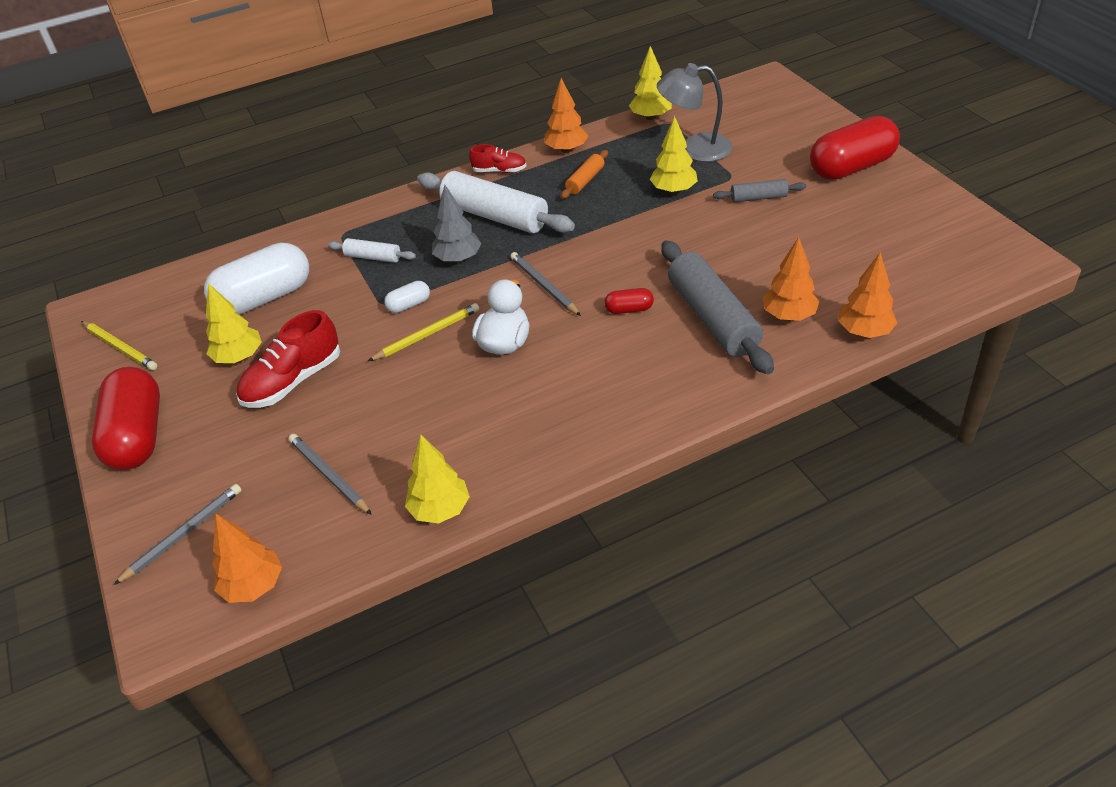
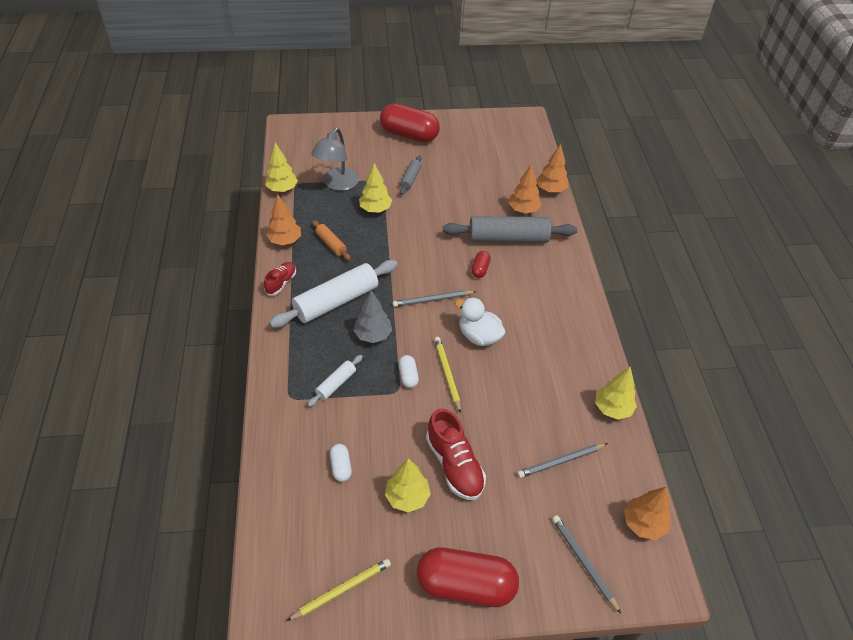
camera: 75 degrees left, 5 degrees up
white capsule [204,243,309,315] -> white capsule [330,444,352,482], size x0.44
red capsule [810,116,900,180] -> red capsule turned 60 degrees counterclockwise [380,104,440,143]

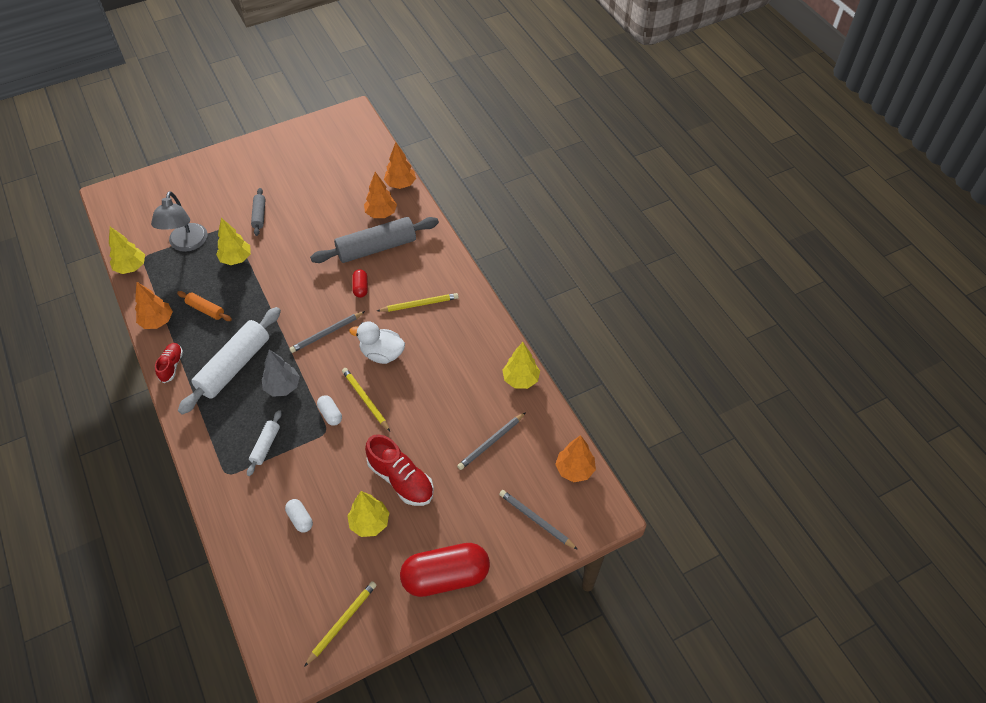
camera: 20 degrees left, 5 degrees up
red capsule [380,104,440,143] -> none
none -> yellow pencil [377,293,459,312]

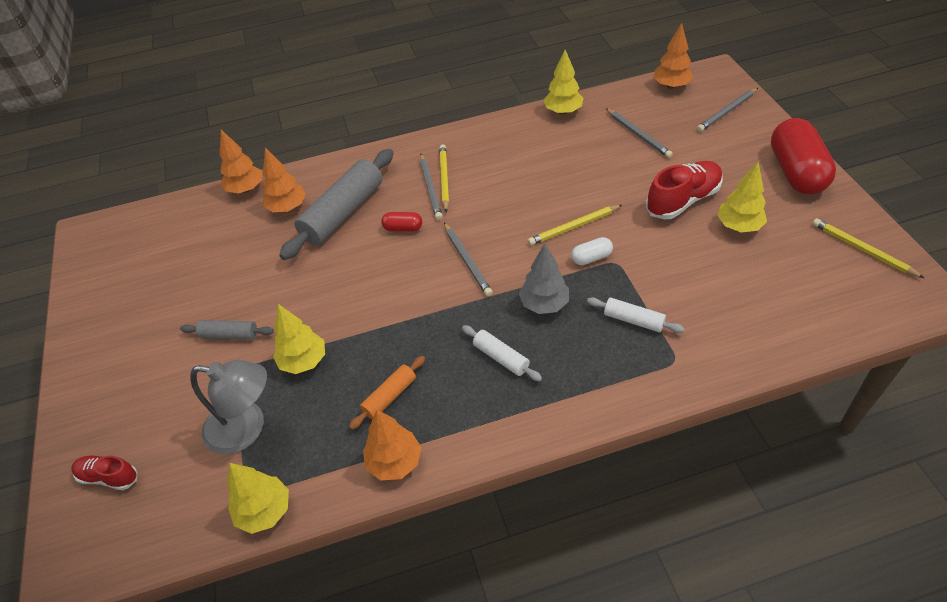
camera: 75 degrees left, 5 degrees down
red shoe [155,343,183,383] -> red shoe moved to [71,455,137,490]
white rolling pin [178,307,281,415] -> white rolling pin [462,325,542,382], size x0.49
white capsule [285,499,313,533] -> none
grey rolling pin [310,217,439,263] -> grey rolling pin turned 45 degrees clockwise [279,149,393,260]
white duck [350,321,405,364] -> none
none -> grey pencil [420,154,443,220]

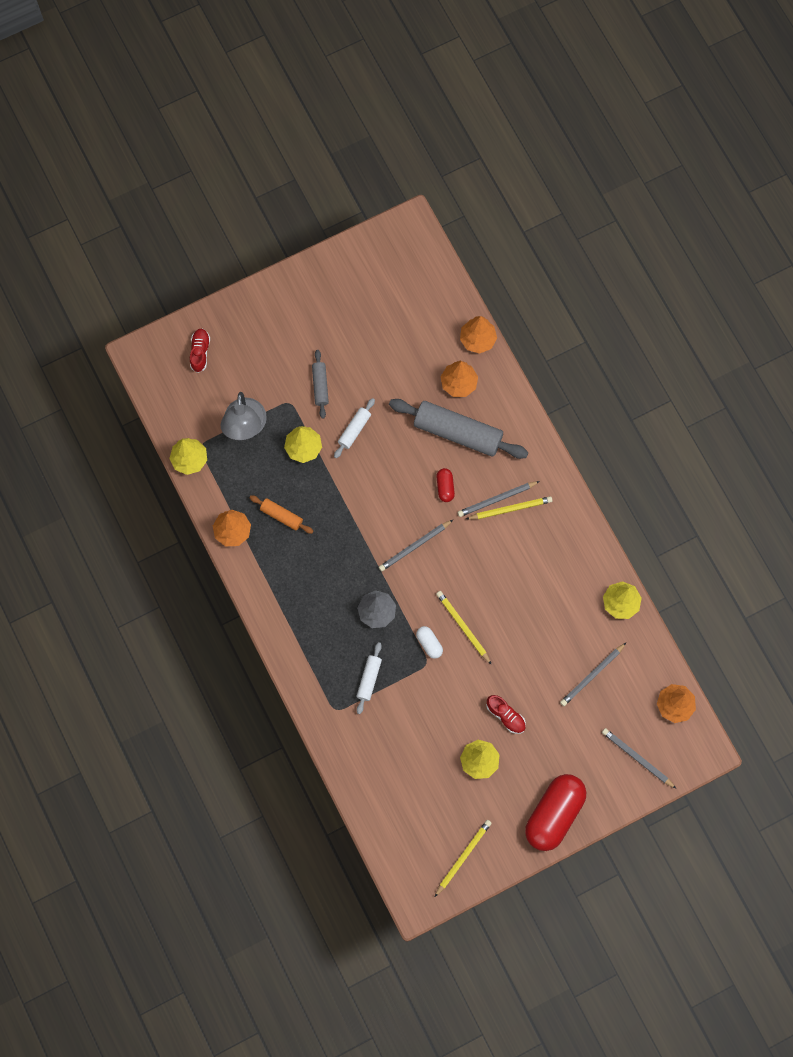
camera: 75 degrees right, 25 degrees up
white rolling pin [462,325,542,382] -> white rolling pin moved to [334,398,375,458]
red shoe [646,161,723,219] -> red shoe [486,695,526,734], size x0.59
red capsule [771,118,836,194] -> red capsule turned 45 degrees counterclockwise [525,774,586,851]

